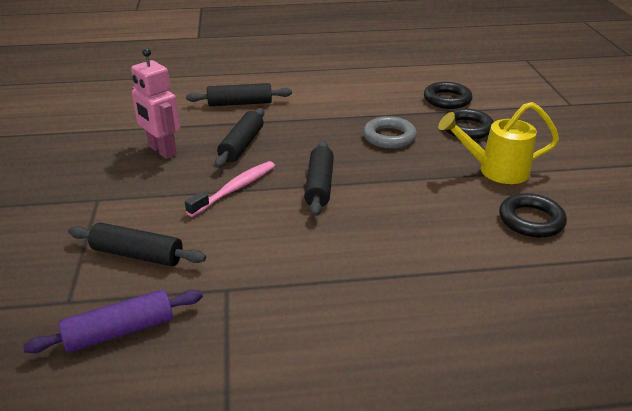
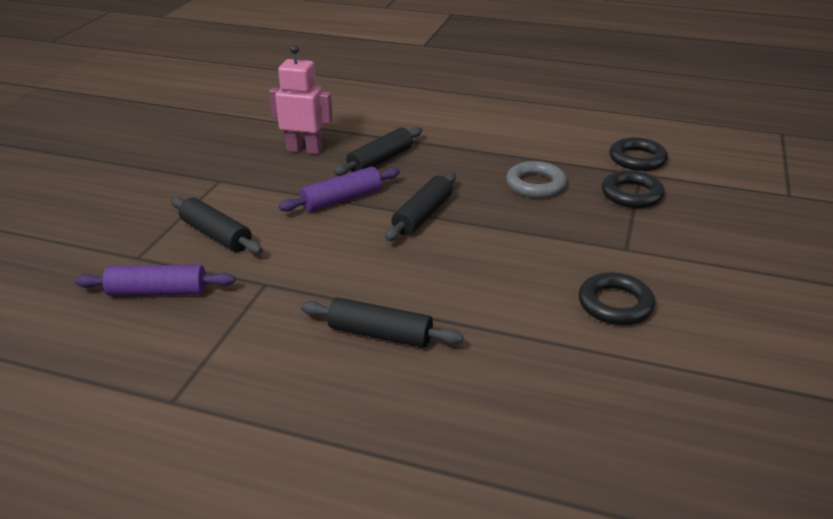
camera: 25 degrees right, 0 degrees up
pink robot [131,48,180,159] -> pink robot turned 120 degrees clockwise [269,45,333,154]
pink toothbrush [185,161,275,217] -> purple rolling pin [279,167,400,212]
black rolling pin [186,83,292,106] -> black rolling pin moved to [301,297,463,348]
yellow watering can [438,102,559,184] -> none

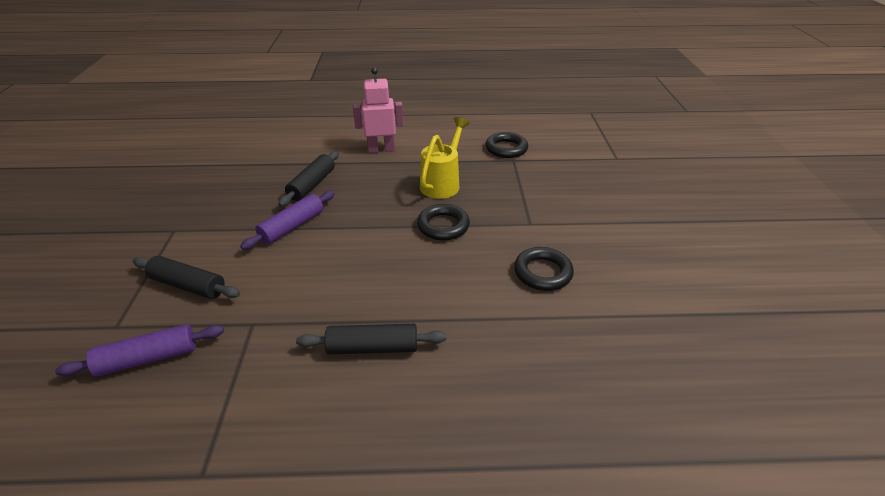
camera: 20 degrees left, 5 degrees up
pink robot [269,45,333,154] -> pink robot moved to [353,67,404,153]
black rolling pin [385,172,456,241] -> none
grey ring [506,161,567,198] -> yellow watering can [420,117,469,199]
black ring [602,170,665,208] -> black ring moved to [417,204,470,241]

